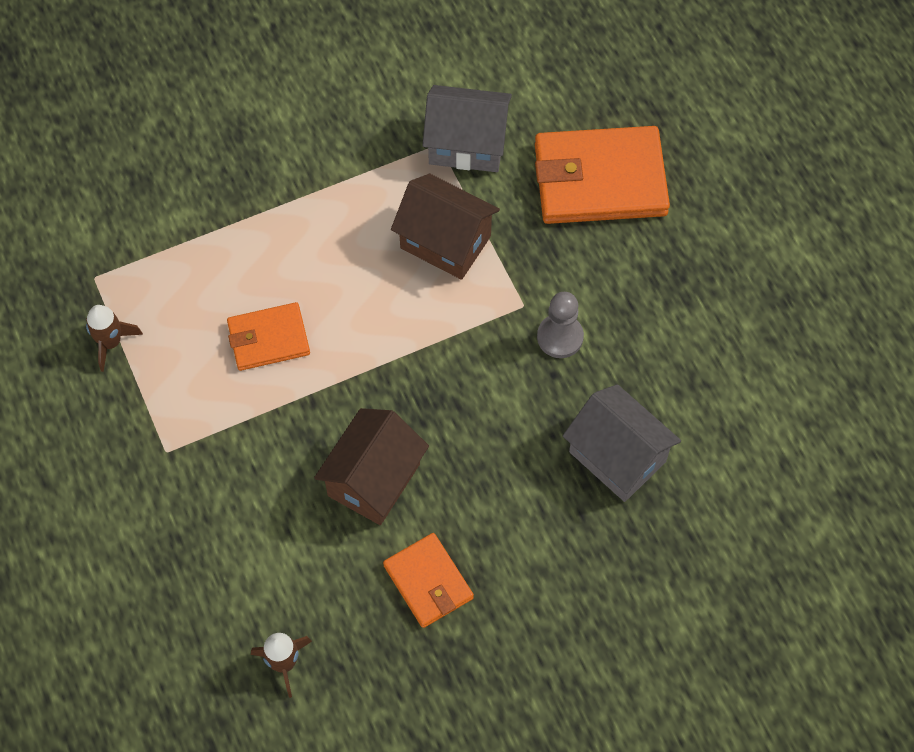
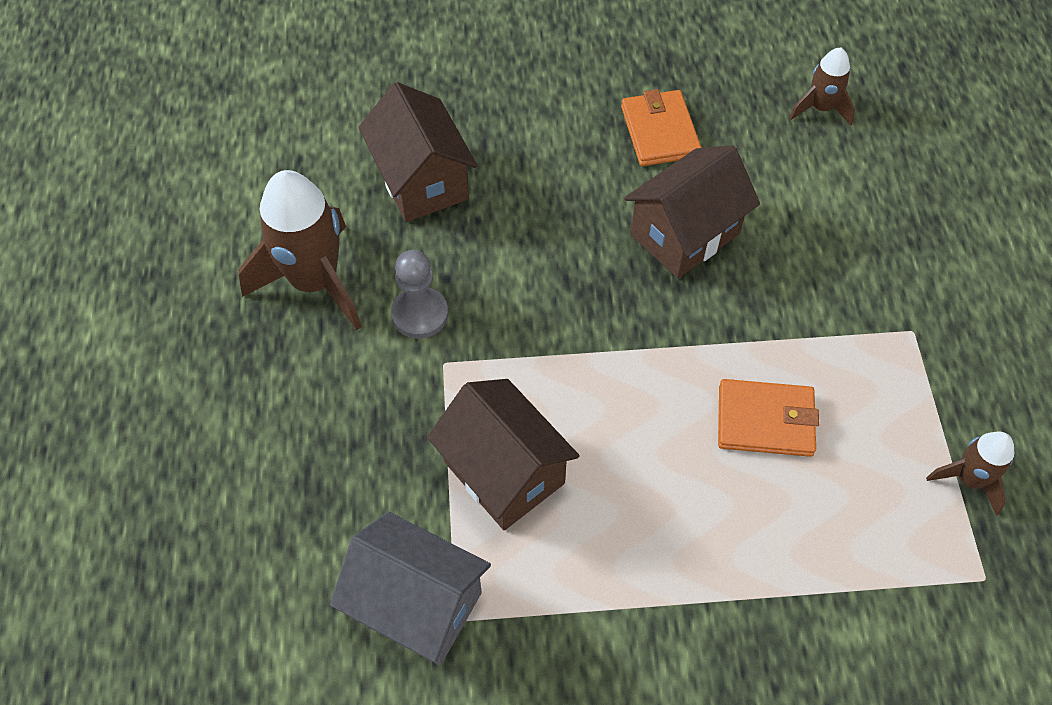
camera: 160 degrees left, 5 degrees down
orange wallet [535,126,670,224] -> none
grey house [563,384,681,502] -> brown house [358,82,478,222]
none -> brown rocket [238,170,362,330]

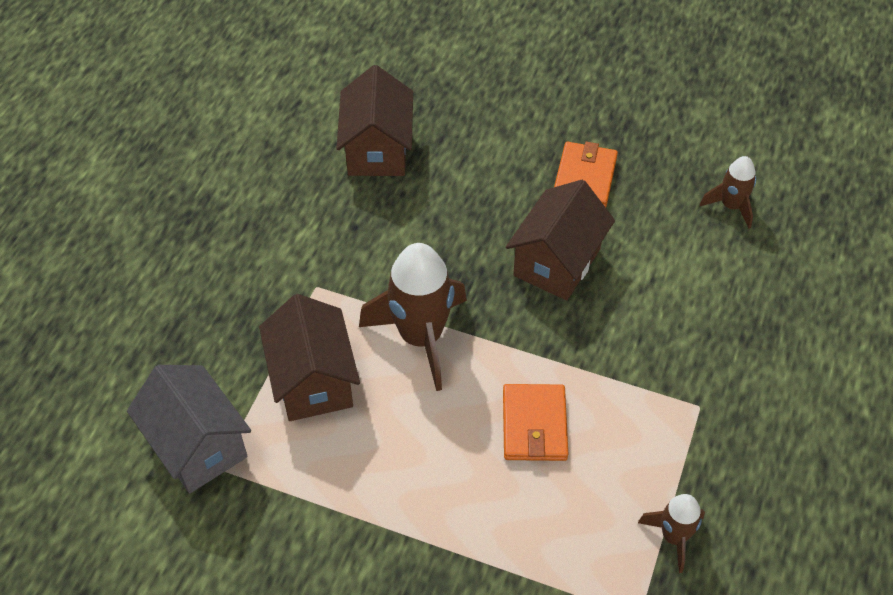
camera: 25 degrees right, 5 degrees down
brown rocket [238,170,362,330] -> brown rocket moved to [359,243,467,391]
grey pawn [391,250,448,339] -> none
brown house [624,145,760,278] -> brown house turned 45 degrees counterclockwise [506,180,615,300]
orange wallet [718,379,819,457] -> orange wallet turned 60 degrees clockwise [503,384,568,461]

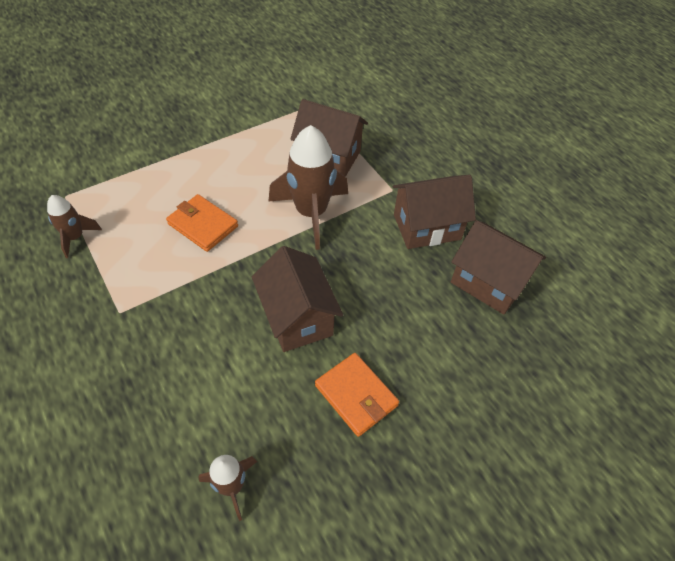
camera: 125 degrees right, 0 degrees up
grey house [127,365,251,493] -> none
none -> brown house [393,175,476,249]

